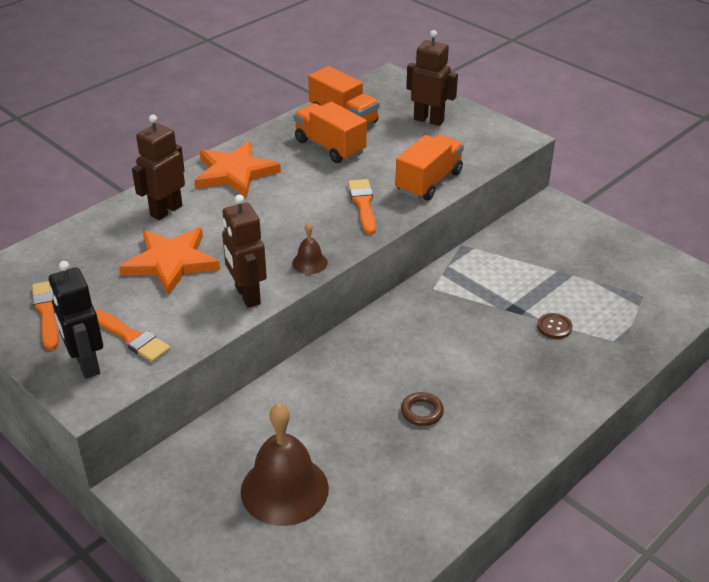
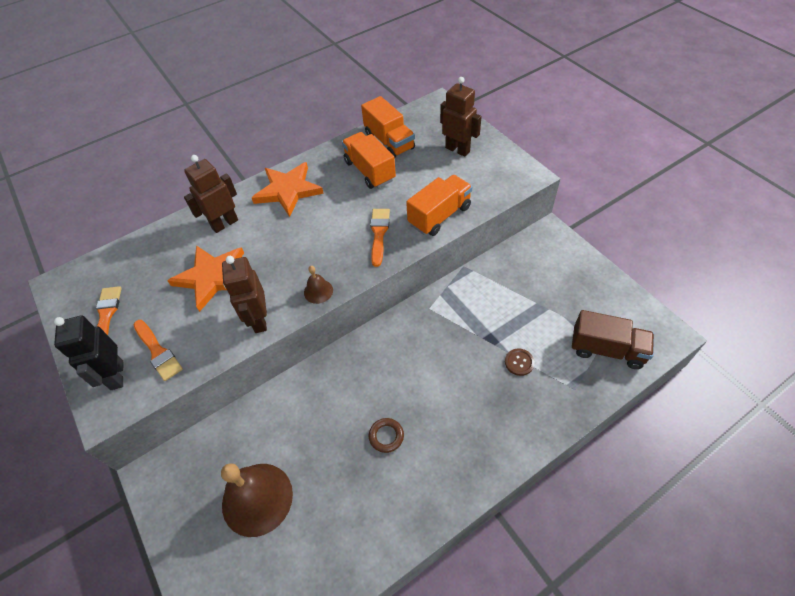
camera: 15 degrees right, 15 degrees up
none -> brown truck [572,310,654,369]

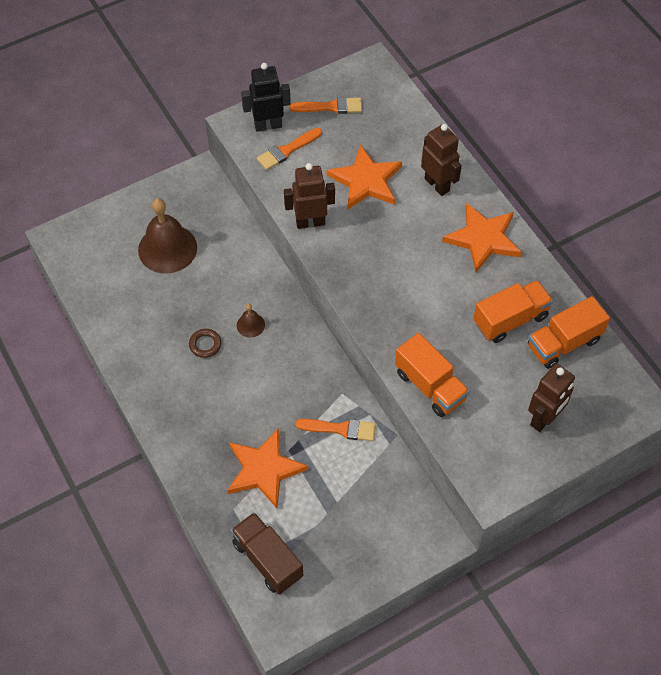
camera: 90 degrees right, 5 degrees up
brown bell [304,266,333,304] -> brown bell moved to [237,304,265,338]
orange brush [370,209,390,267] -> orange brush moved to [295,419,376,441]
brown button [505,349,535,376] -> orange star [227,429,308,508]
brown truck [572,310,654,369] -> brown truck turned 120 degrees clockwise [231,512,303,594]

